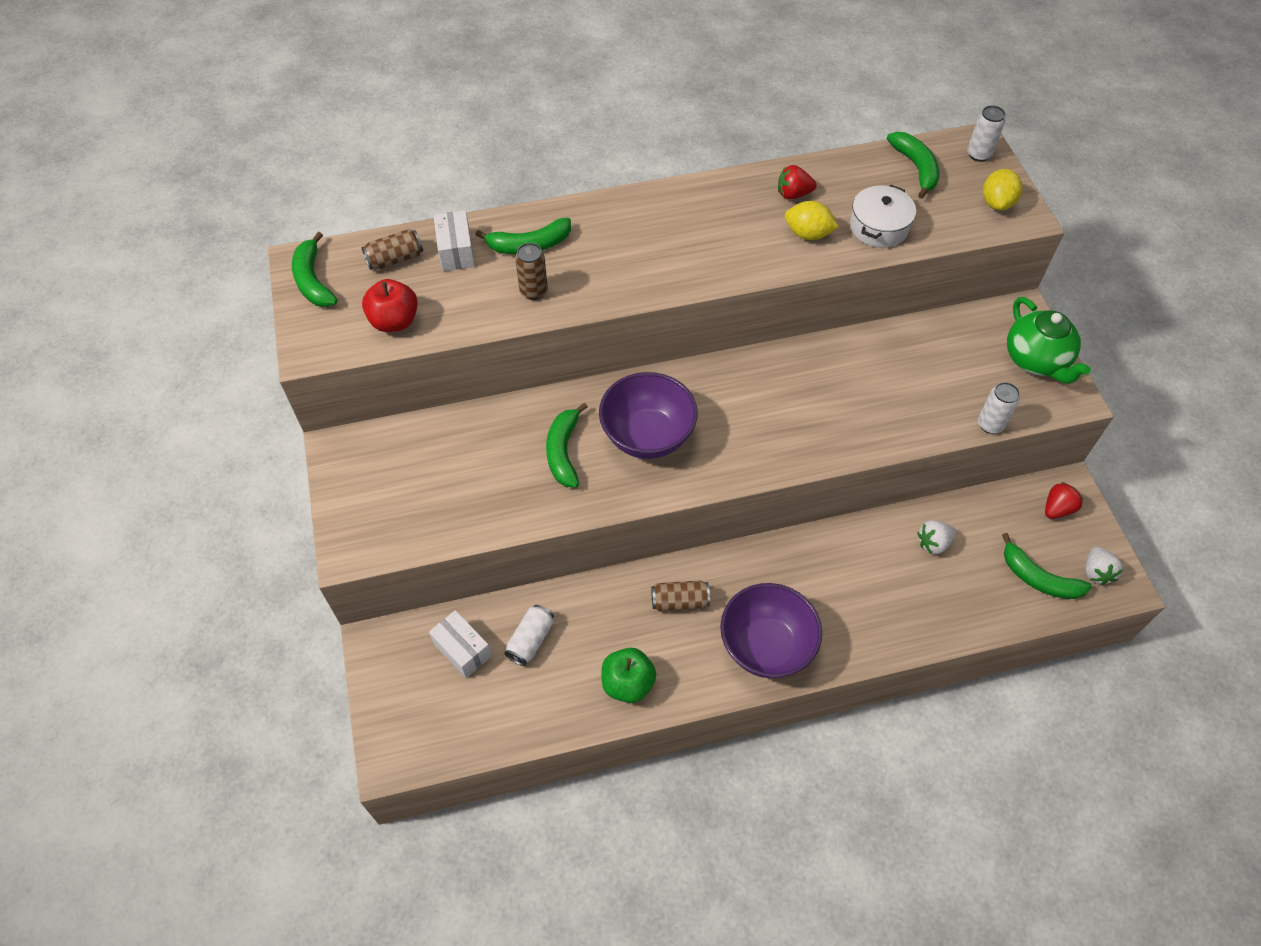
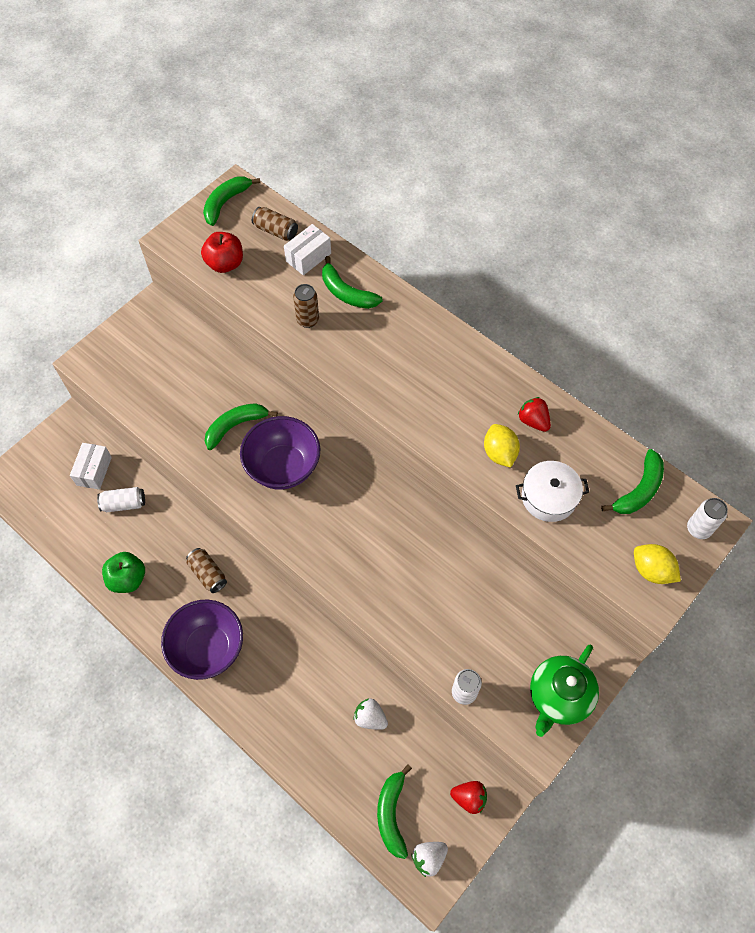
camera: 55 degrees right, 5 degrees up
yellow lemon [983,169,1022,211] -> yellow lemon turned 60 degrees clockwise [634,544,681,584]

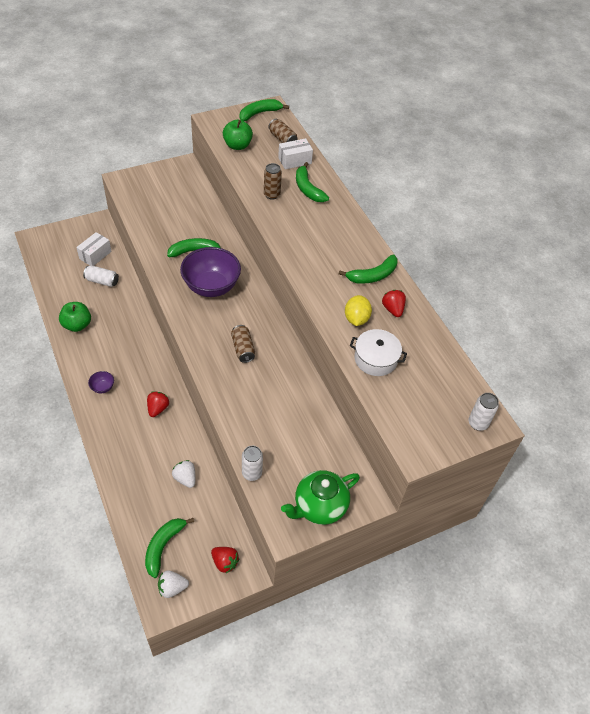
camera: 20 degrees right, 10 degrees down
purple bowl [161,599,243,680] -> purple bowl [88,371,114,394], size x0.42
brown can [186,548,227,593] -> brown can moved to [231,325,255,363]
red apple [201,232,243,273] -> green apple [223,119,253,150]
green banana [601,449,664,514] -> green banana moved to [339,254,398,284]
yellow lemon [634,544,681,584] -> none
none -> red strawberry [147,391,169,417]

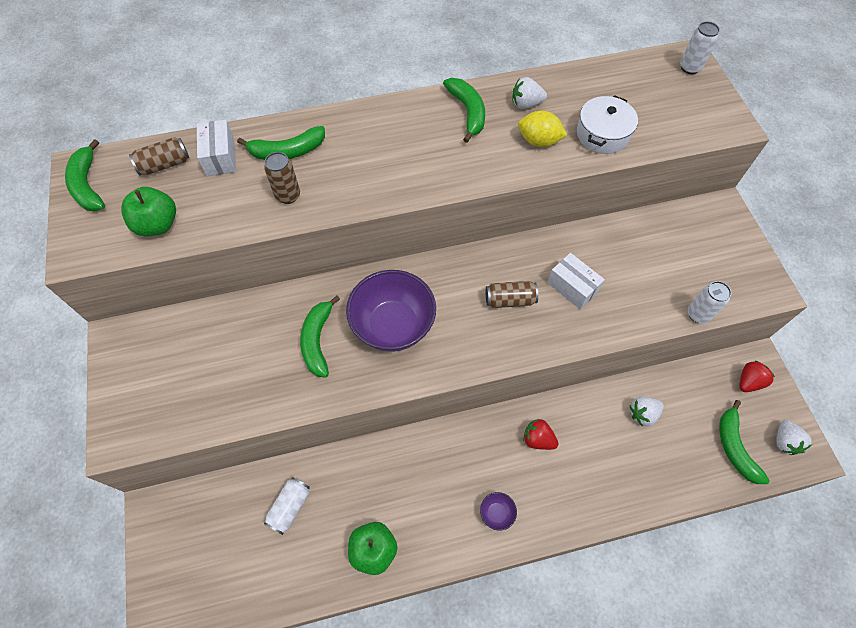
camera: 75 degrees left, 10 degrees up
white box [76,232,112,266] -> white box moved to [547,253,605,309]
green banana [145,518,194,578] -> green banana turned 45 degrees clockwise [719,400,770,484]
green teapot [281,470,360,525] -> none
red strawberry [382,290,406,317] -> white strawberry [512,77,547,109]

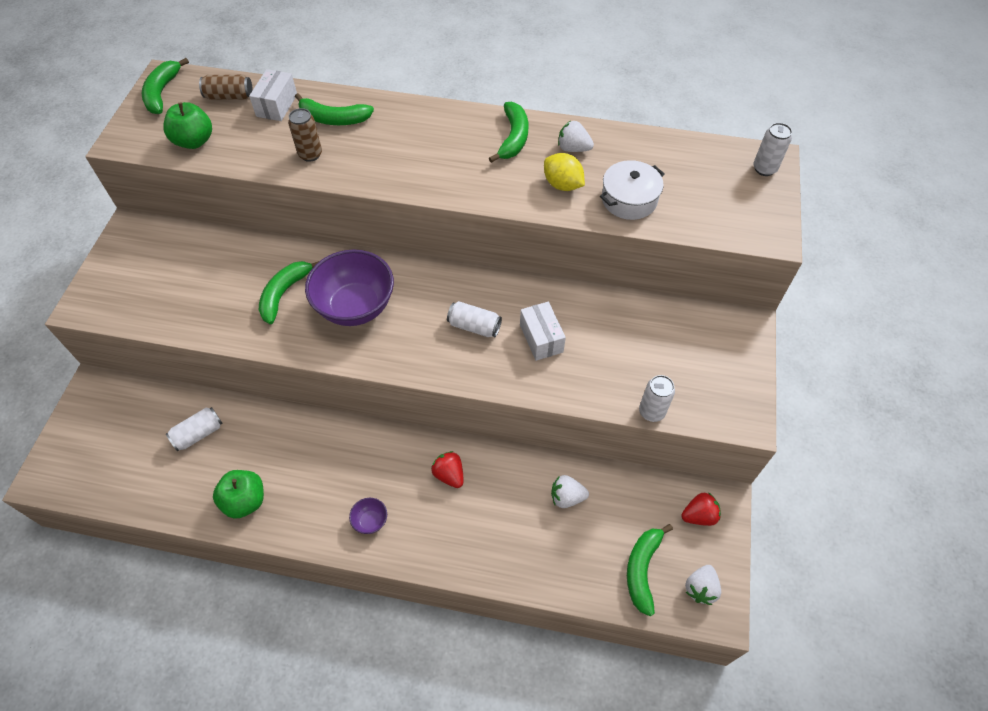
camera: 25 degrees right, 5 degrees down
brown can [486,281,538,308] -> white can [447,301,502,337]

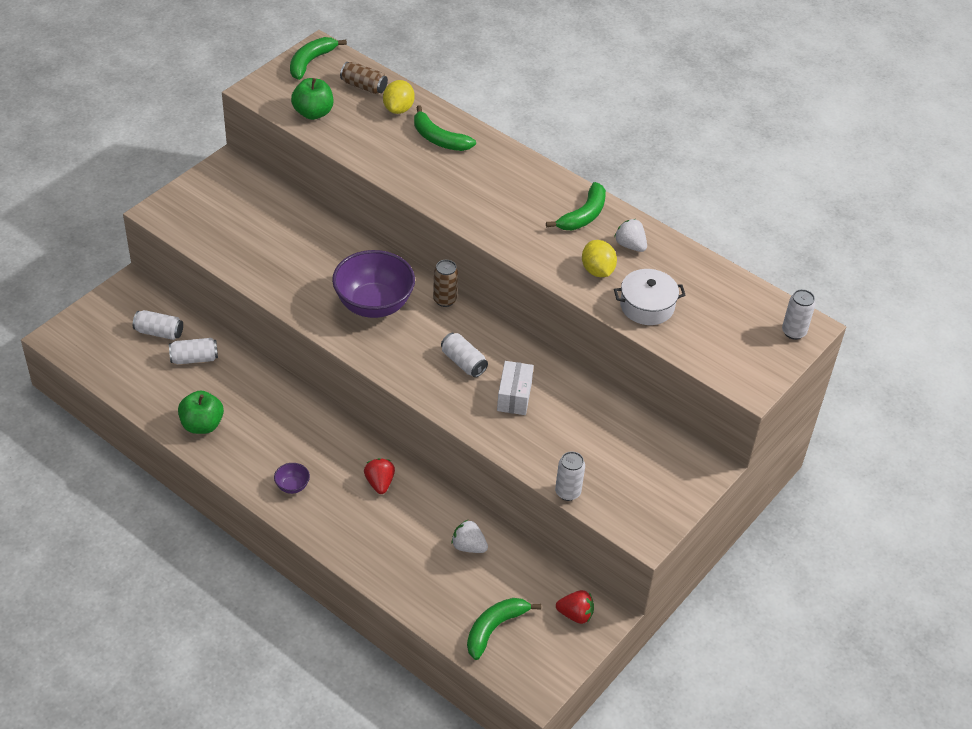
camera: 25 degrees right, 10 degrees down
white box [249,69,297,121] -> yellow lemon [383,80,415,114]
green banana [259,261,319,324] -> none
brown can [288,108,322,162] -> brown can moved to [433,260,458,307]
white strawberry [685,565,721,605] -> none
none -> white can [133,310,183,340]

